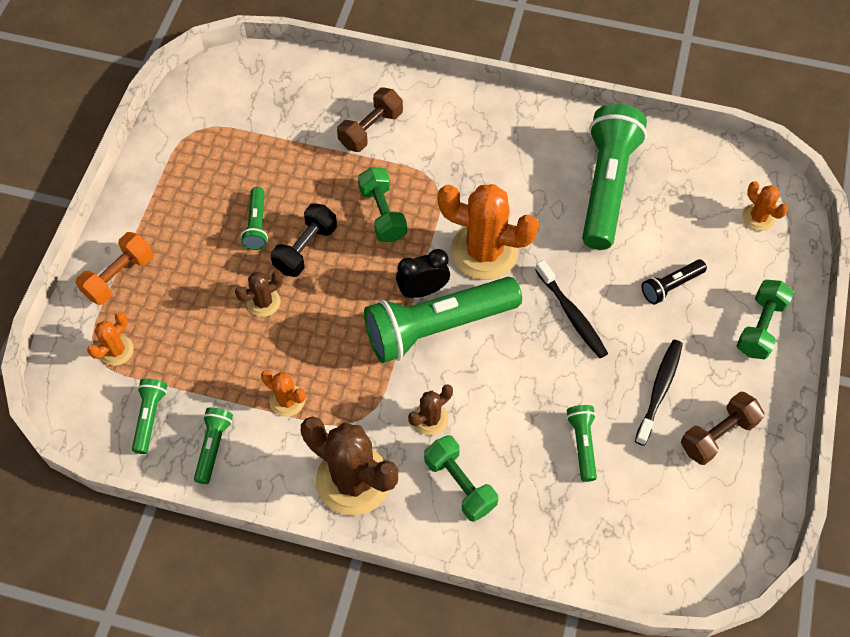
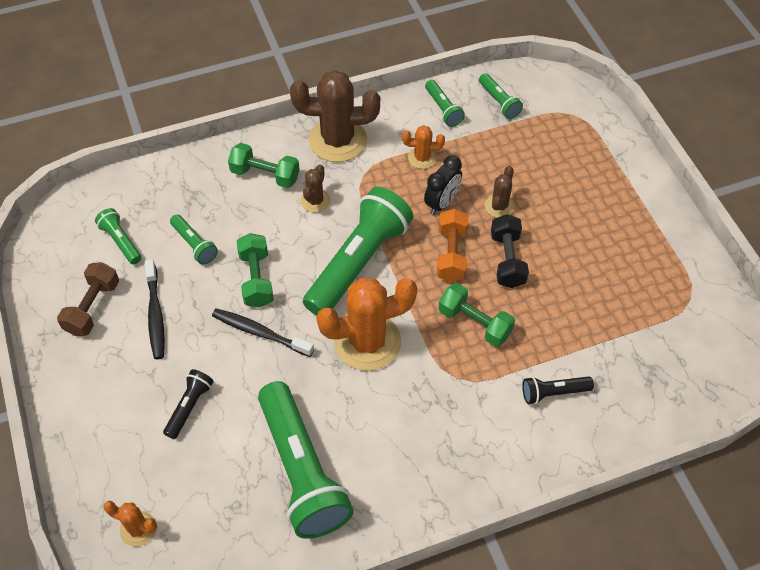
camera: 145 degrees right, 5 degrees down
orange dumbbell [76,232,153,305] -> orange dumbbell moved to [437,209,468,282]
orange cactus [87,312,134,366] -> none
green flashlight [241,187,268,250] -> green flashlight moved to [95,208,141,264]
brown dumbbell [337,88,403,152] -> black flashlight [522,376,594,404]
black clock [396,249,450,298] -> black clock moved to [424,155,462,215]
green dumbbell [737,280,794,359] -> green dumbbell moved to [237,233,274,308]

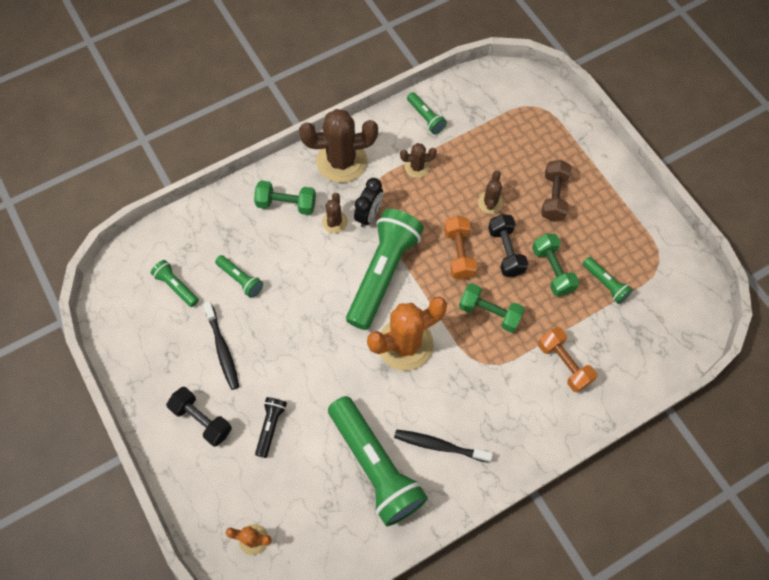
camera: 10 degrees left, 10 degrees up
brown dumbbell [57,262,119,336] -> brown dumbbell moved to [541,160,571,221]
black toothbrush [212,308,314,357] -> black toothbrush moved to [394,429,493,463]
green dumbbell [237,233,274,308] -> green dumbbell moved to [532,234,579,296]
orange cactus [402,125,445,169] -> brown cactus [400,143,437,178]
black clock [424,155,462,215] -> black clock moved to [354,178,383,227]
green flashlight [479,73,523,119] -> green flashlight moved to [583,257,633,304]
black flashlight [522,376,594,404] -> orange dumbbell [538,327,597,392]
none -> black dumbbell [166,387,232,447]

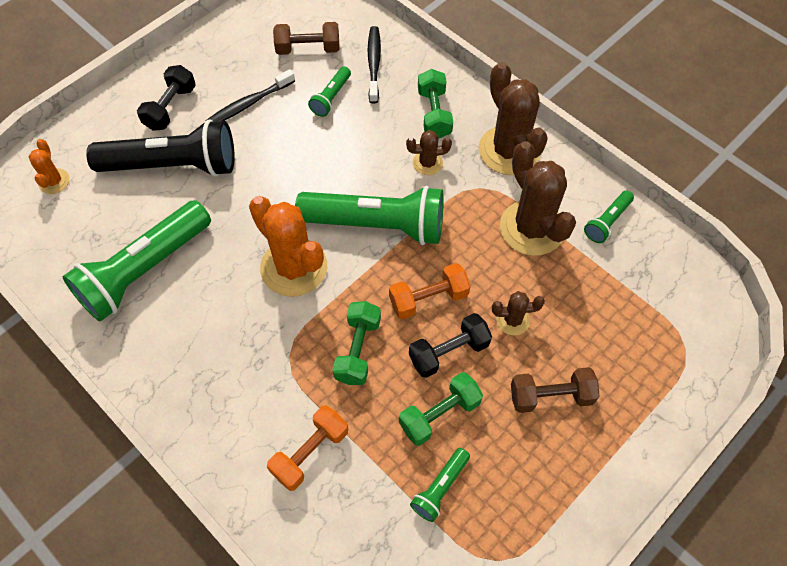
camera: 75 degrees right, 5 degrees down
green flashlight [151,260,199,307] -> brown dumbbell [273,22,340,55]
black flashlight [255,397,287,458] -> black flashlight [86,119,235,177], size x2.21
black clock [354,178,383,227] -> none
black toothbrush [394,429,493,463] -> black toothbrush moved to [368,26,381,103]
brown cactus [400,143,437,178] -> brown cactus [500,141,576,256], size x2.05

